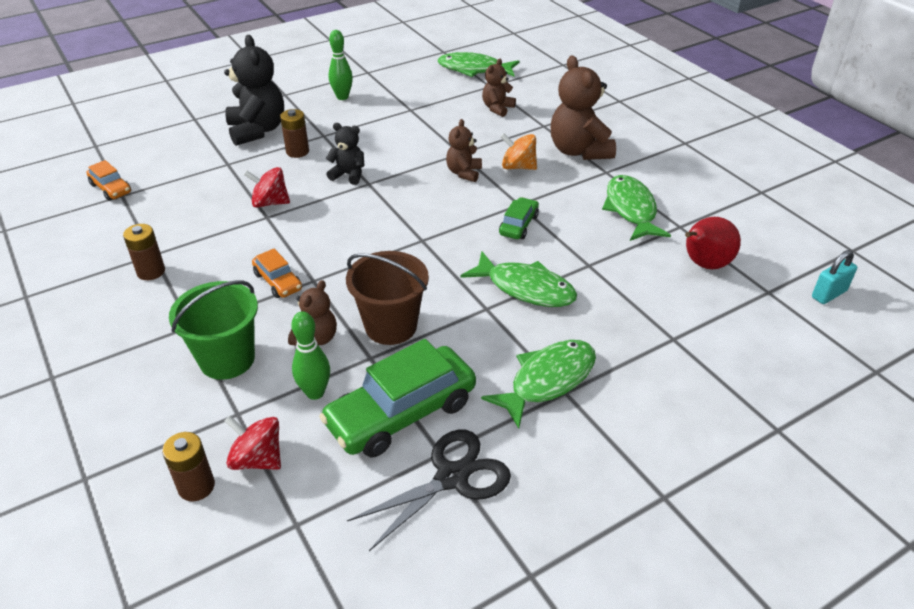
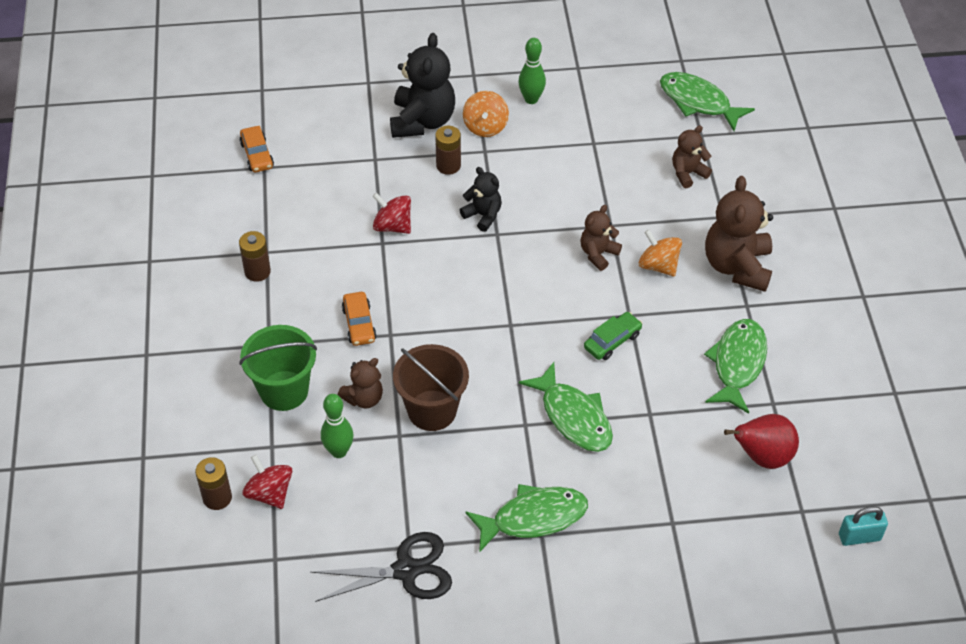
camera: 25 degrees right, 10 degrees up
green car [319,339,476,457] -> none
none -> orange spinning top [463,91,509,137]

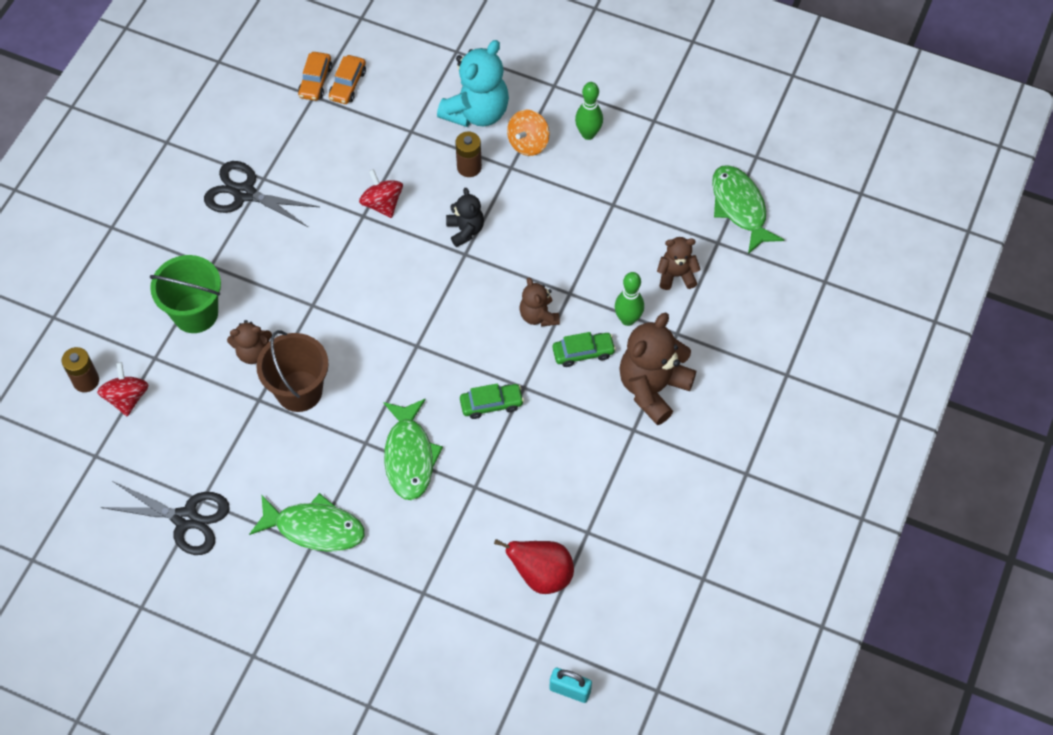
camera: 30 degrees right, 10 degrees up
brown battery [239,231,271,282] -> black scissors [204,161,319,227]
green bowling pin [321,394,354,458] -> green bowling pin moved to [615,272,644,326]
orange car [342,292,377,346] -> orange car moved to [329,55,366,104]
black teddy bear [390,33,455,138] -> turquoise teddy bear [437,40,509,127]
brown teddy bear [580,205,622,271] -> brown teddy bear turned 90 degrees counterclockwise [519,278,560,326]
orange spinning top [639,229,682,276] -> green car [553,332,616,367]
green fish [704,319,767,414] -> none

